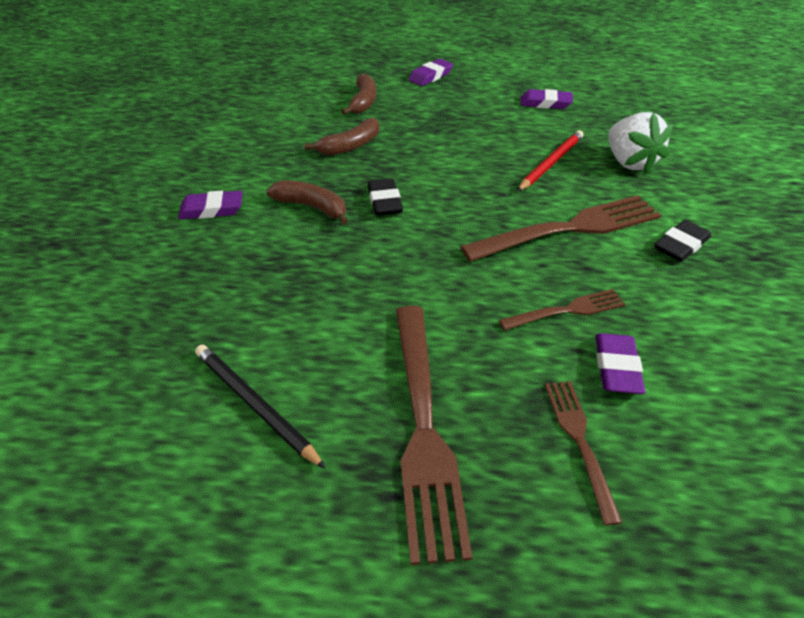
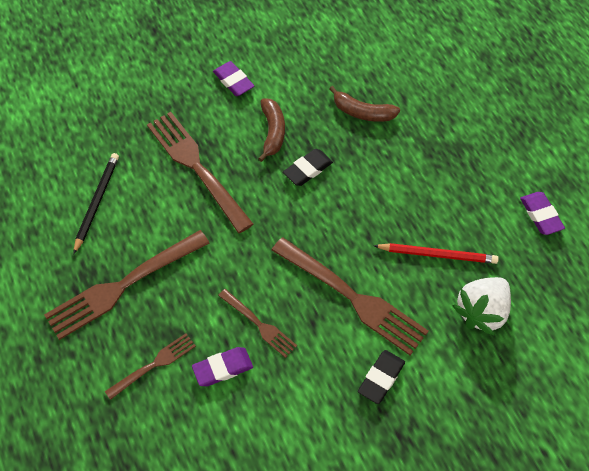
camera: 60 degrees right, 15 degrees up
brown banana [342,74,376,115] -> none
purple eraser [409,59,453,86] -> none
black eraser [654,220,711,262] -> black eraser turned 75 degrees counterclockwise [358,350,405,404]
none -> brown fork [147,112,253,233]

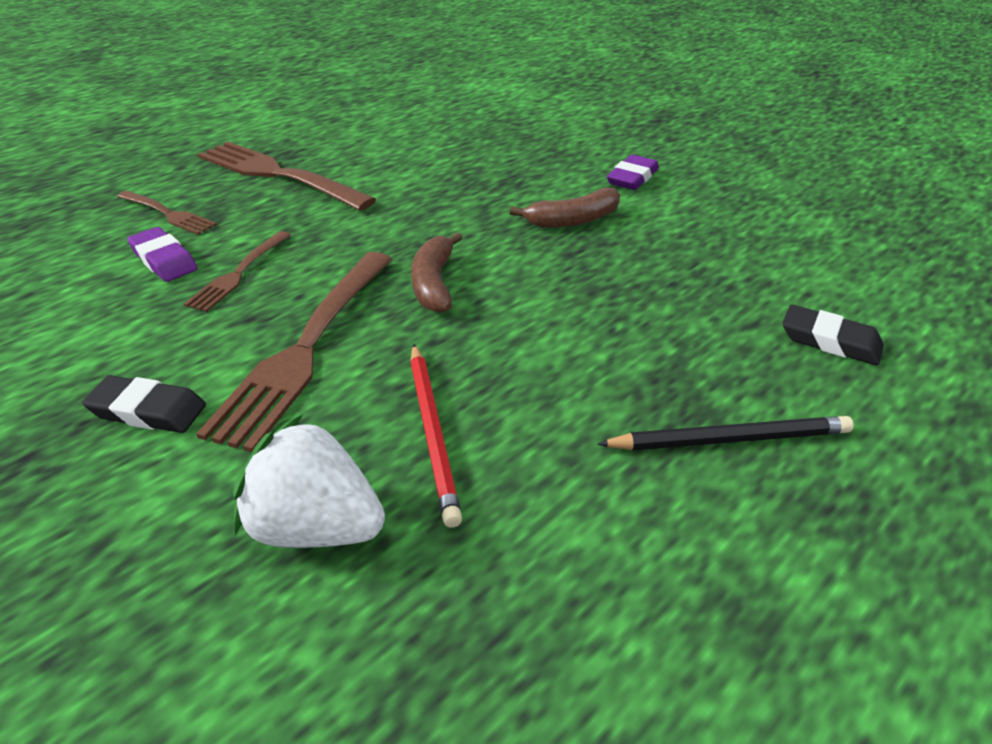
camera: 70 degrees right, 20 degrees down
black pencil [73,153,119,255] -> black pencil moved to [597,416,854,450]
brown fork [147,112,253,233] -> none
black eraser [283,149,333,186] -> black eraser moved to [782,304,884,365]
brown banana [329,86,400,122] -> brown banana moved to [411,232,463,313]
purple eraser [520,192,565,235] -> none

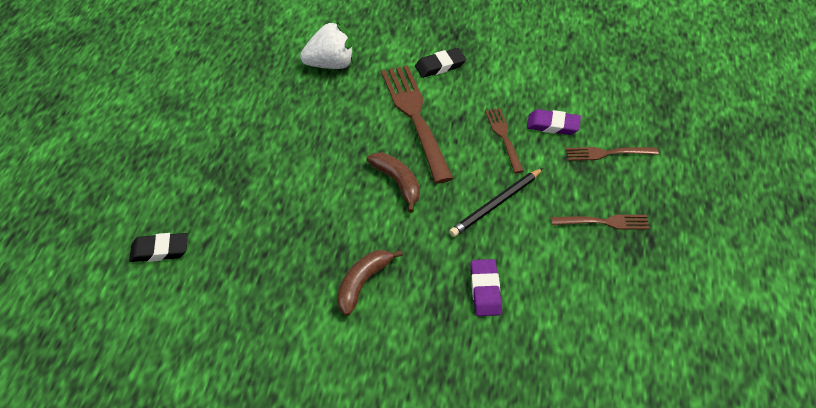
camera: 145 degrees right, 10 degrees up
brown fork [198,142,376,211] -> brown fork [551,215,650,230], size x0.53
red pencil [410,344,462,528] -> none
black pencil [597,416,854,450] -> black pencil moved to [449,168,543,237]
purple eraser [607,155,659,190] -> purple eraser moved to [470,259,502,316]

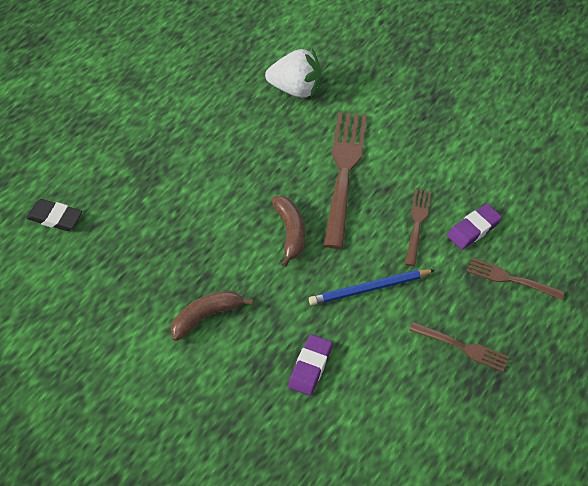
camera: 25 degrees right, 5 degrees up
black eraser [415,48,466,78] -> none
black pencil [449,168,543,237] -> blue pencil [309,270,435,305]
purple eraser [527,109,581,135] -> purple eraser turned 75 degrees counterclockwise [447,204,502,250]

